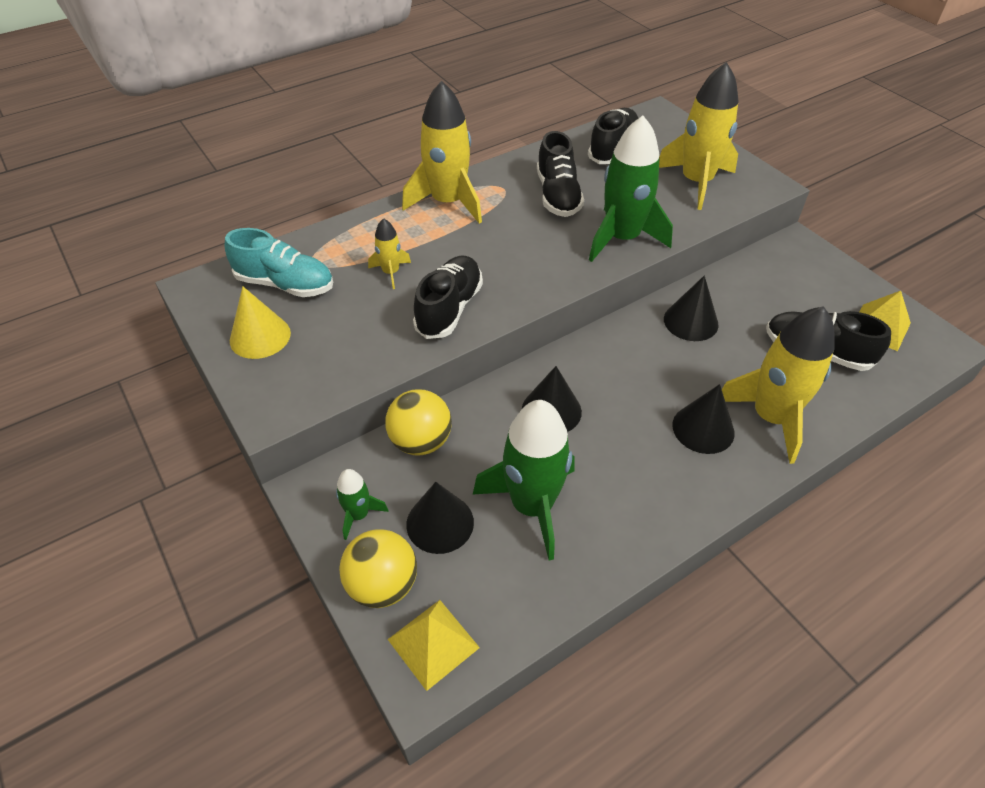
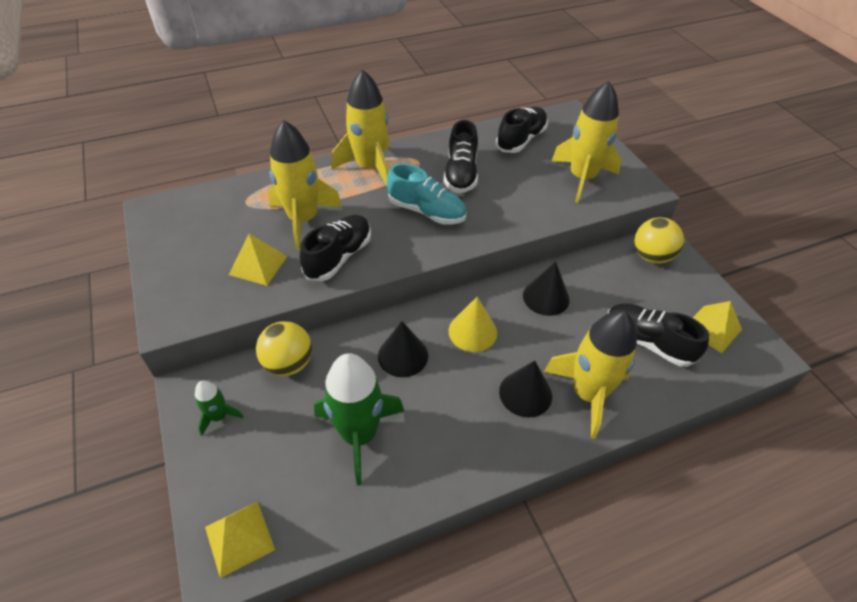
camera: 10 degrees right, 0 degrees up
turquoise shoe [225,228,333,297] -> turquoise shoe moved to [387,163,467,225]
yellow cone [230,286,291,359] -> yellow cone moved to [448,297,497,352]
yellow ball [339,530,417,608] -> yellow ball moved to [634,217,684,264]
yellow rocket [368,218,411,289] -> yellow rocket [268,120,342,250], size x2.09
black cone [406,482,474,554] -> none
green rocket [589,116,673,262] -> none
none -> yellow pyramid [229,234,287,286]

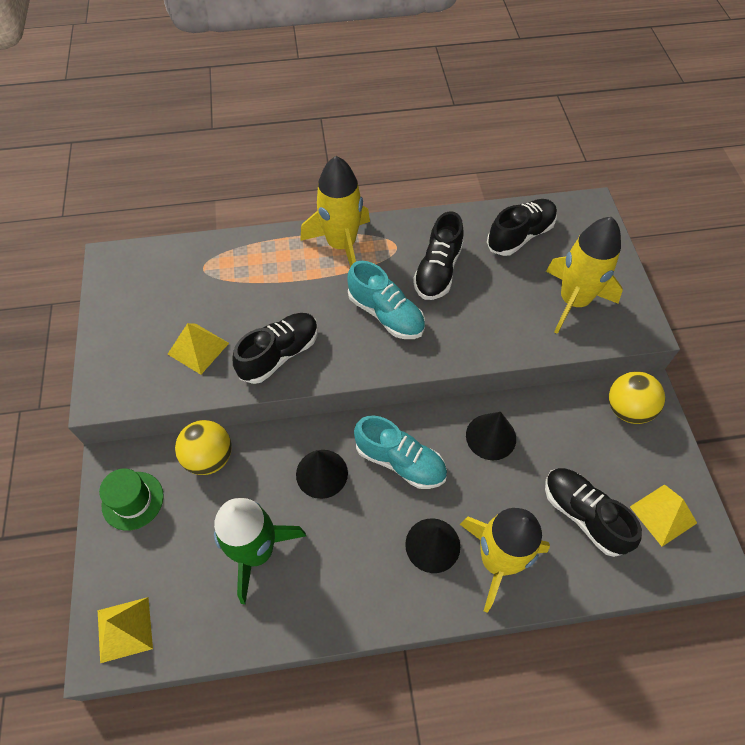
camera: 15 degrees right, 10 degrees up
green rocket [195,380,244,436] -> green hat [99,468,164,531]
yellow rocket [268,120,342,250] -> none
yellow cone [448,297,497,352] -> turquoise shoe [354,415,447,489]

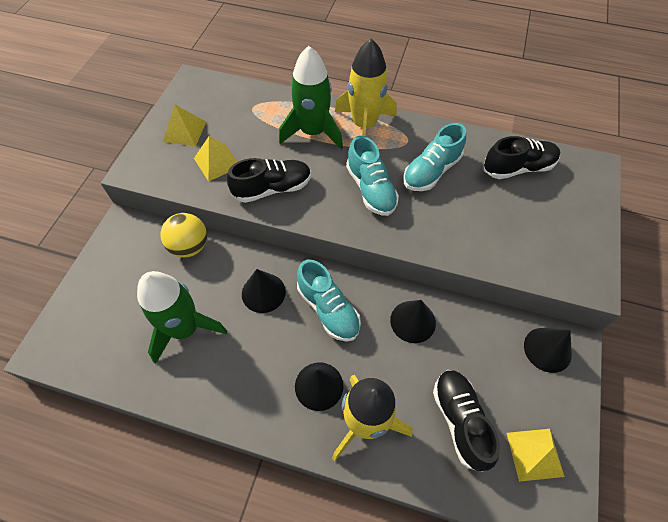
camera: 25 degrees right, 0 degrees up
yellow pyramid [98,597,153,663] -> yellow pyramid moved to [163,105,206,146]
green hat [99,468,164,531] -> none
black shoe [413,211,464,300] -> turquoise shoe [403,123,466,191]
yellow rocket [546,217,623,334] -> none
yellow ball [609,372,665,424] -> black cone [524,328,572,373]
none -> green rocket [279,46,343,149]

